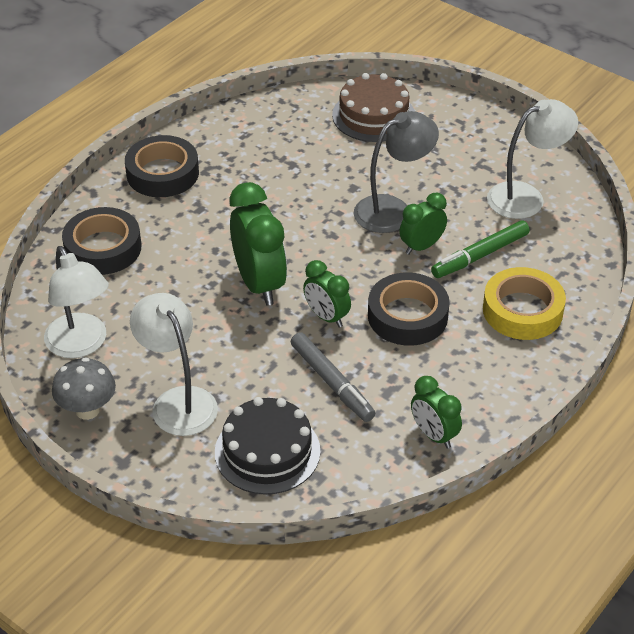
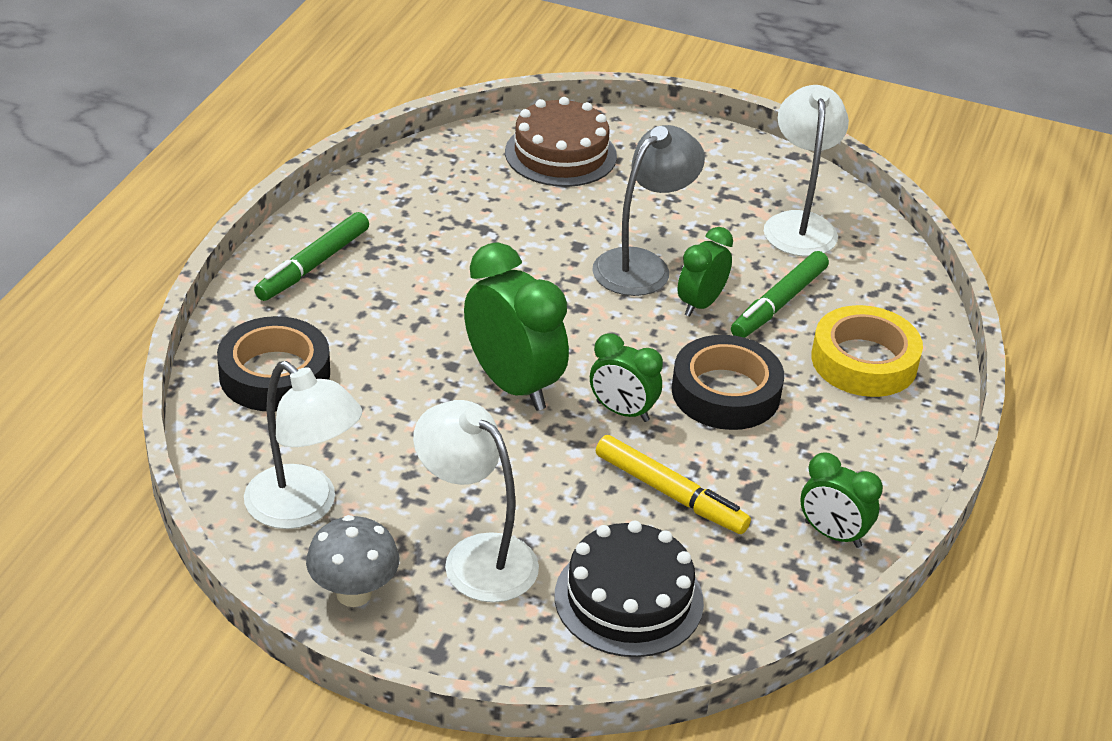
camera: 20 degrees left, 5 degrees down
black tape [125,135,199,197] -> green marker [254,212,369,301]
grey marker [291,332,376,422] -> yellow marker [596,435,751,534]
white lamp [487,99,578,219] -> white lamp turned 45 degrees counterclockwise [764,85,849,257]

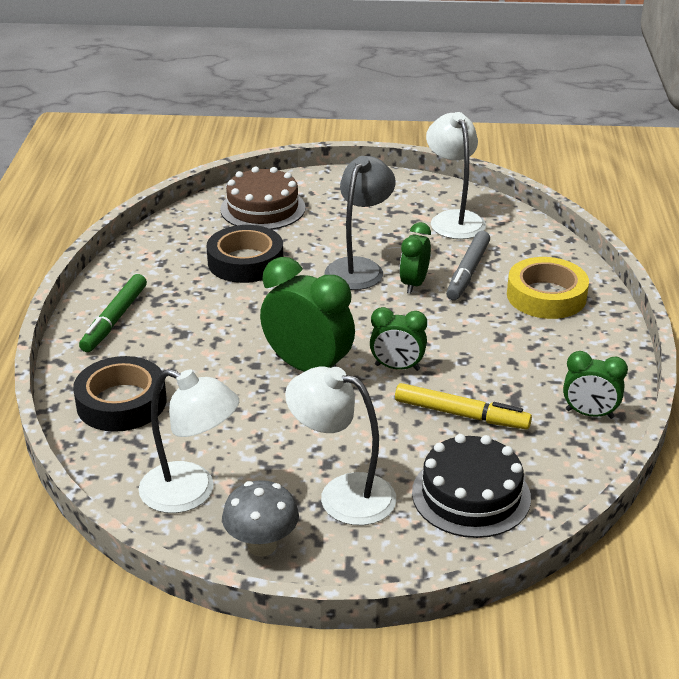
camera: 15 degrees left, 5 degrees down
black tape [672,335,784,430] -> black tape moved to [206,225,283,283]
green marker [731,251,829,338] -> grey marker [446,231,490,300]

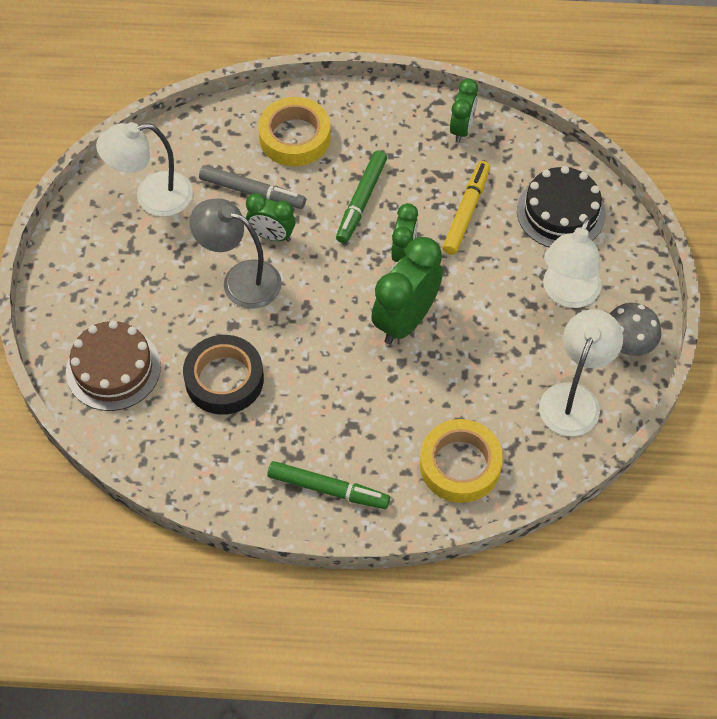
camera: 90 degrees left, 25 degrees up
black tape [73,356,167,432] -> yellow tape [420,419,503,503]
none -> green marker [336,150,387,243]

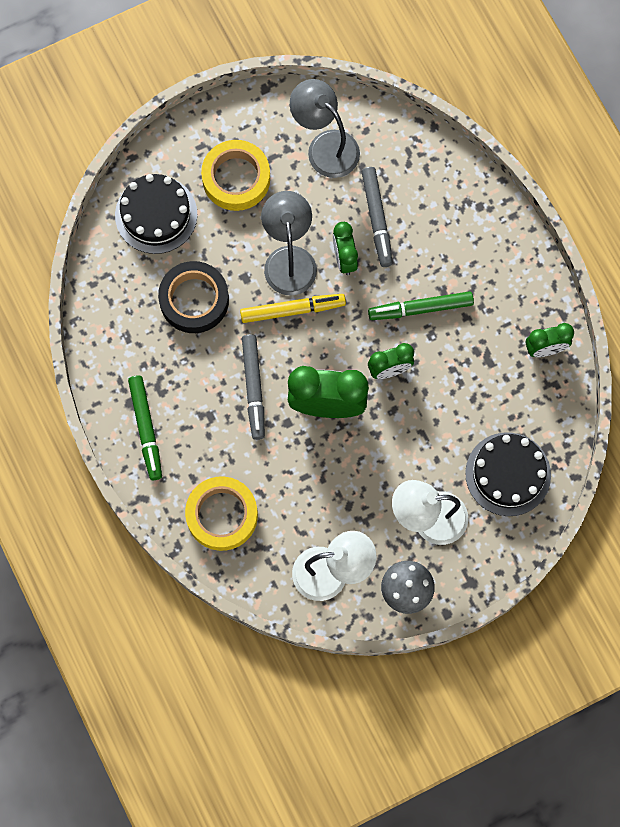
camera: 60 degrees right, 15 degrees up
brown cake [66,320,161,411] -> black cake [115,174,197,254]
white lamp [96,122,193,217] -> grey lamp [290,79,360,178]
yellow tape [258,97,331,166] -> yellow tape moved to [201,140,270,211]
yellow marker [443,161,490,255] -> yellow marker moved to [240,294,346,323]
none -> grey marker [242,334,265,440]

